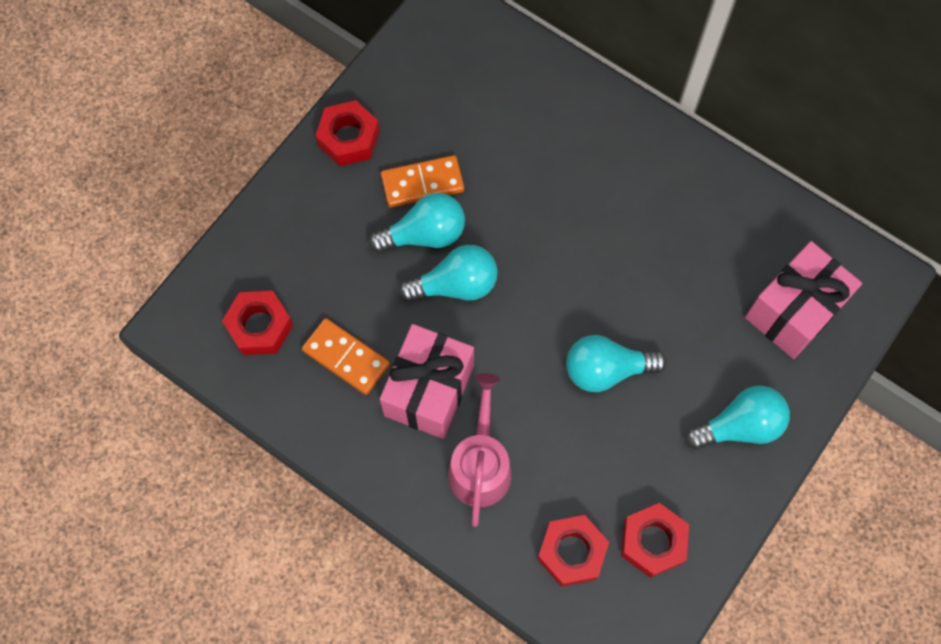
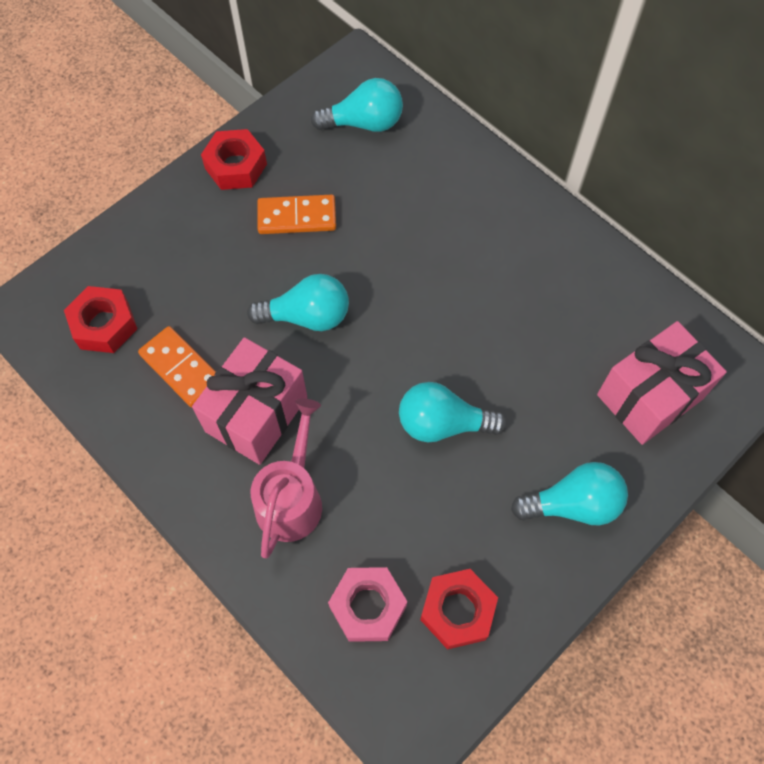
camera: 10 degrees right, 5 degrees down
turquoise light bulb [369,193,465,253] -> turquoise light bulb moved to [311,78,403,132]
red nut [537,515,609,587] -> pink nut [328,567,407,642]

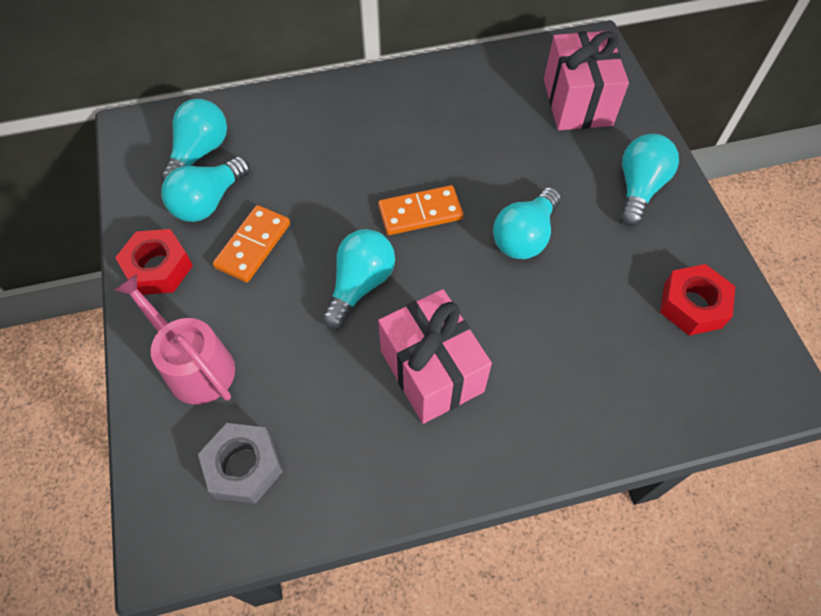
camera: 60 degrees left, 5 degrees down
red nut [64,286,137,353] -> grey nut [198,423,283,504]
orange domino [138,326,216,408] -> orange domino moved to [378,185,463,235]
pink watering can [251,398,322,558] -> pink watering can moved to [114,274,235,404]
pink nut [328,567,407,642] -> none
none -> turquoise light bulb [161,156,250,222]

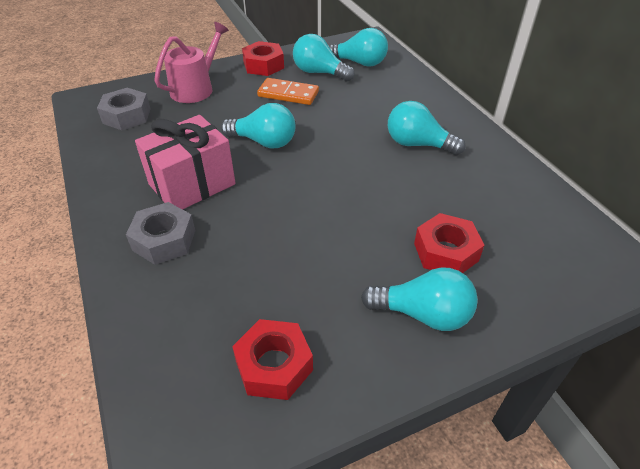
camera: 80 degrees right, 15 degrees down
orange domino [378,185,463,235] -> none
turquoise light bulb [493,187,561,259] -> turquoise light bulb moved to [388,101,466,155]
pink gift [544,31,629,130] -> none
none -> grey nut [126,202,195,265]
none -> red nut [414,213,484,273]

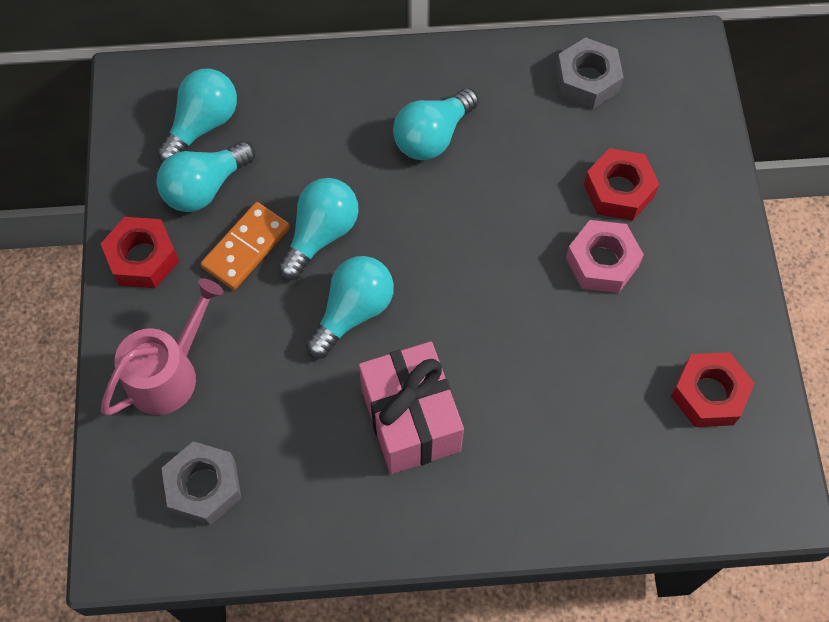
camera: 70 degrees left, 20 degrees up
grey nut [126,202,195,265] -> grey nut moved to [556,37,624,109]
pink watering can [154,22,229,103] -> pink watering can turned 75 degrees clockwise [101,278,223,416]
turquoise light bulb [361,267,478,331] -> turquoise light bulb moved to [278,178,359,280]
none -> pink nut [566,220,644,293]

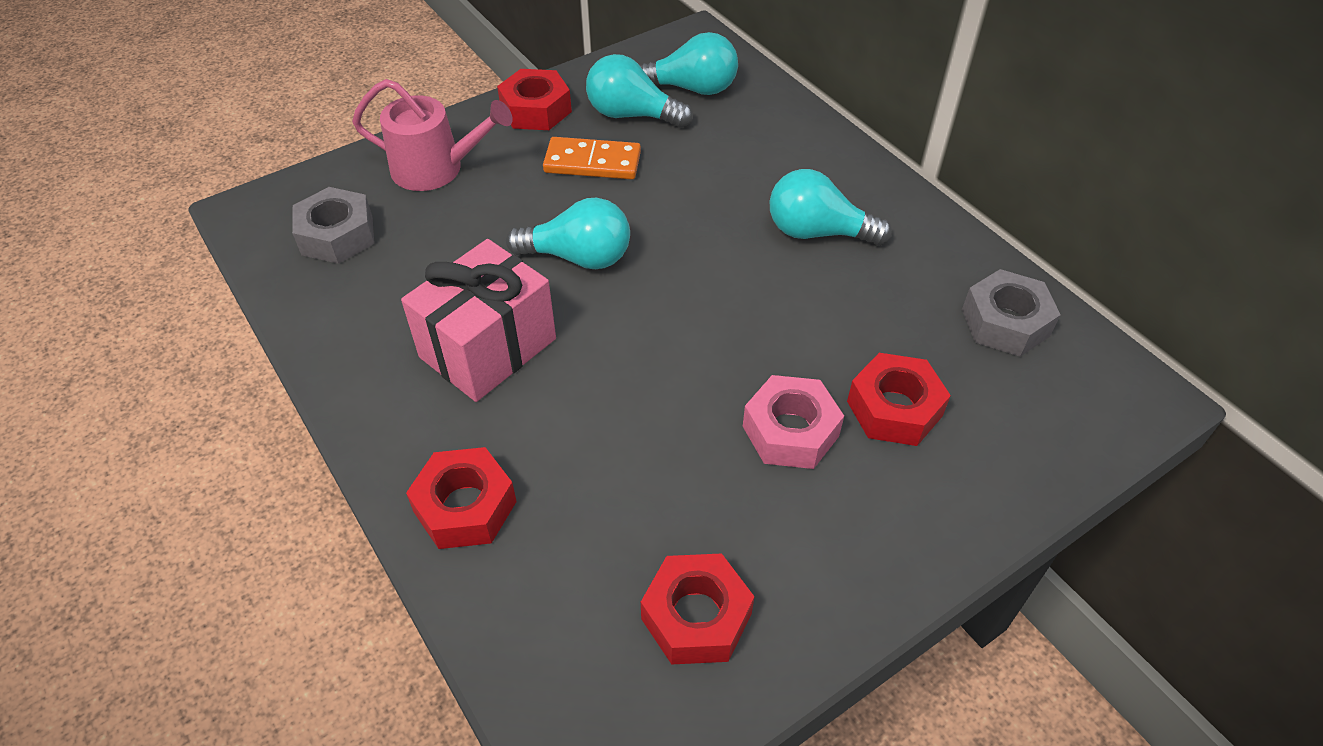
camera: 60 degrees right, 15 degrees down
turquoise light bulb [278,178,359,280] -> none
none -> red nut [406,447,517,549]

